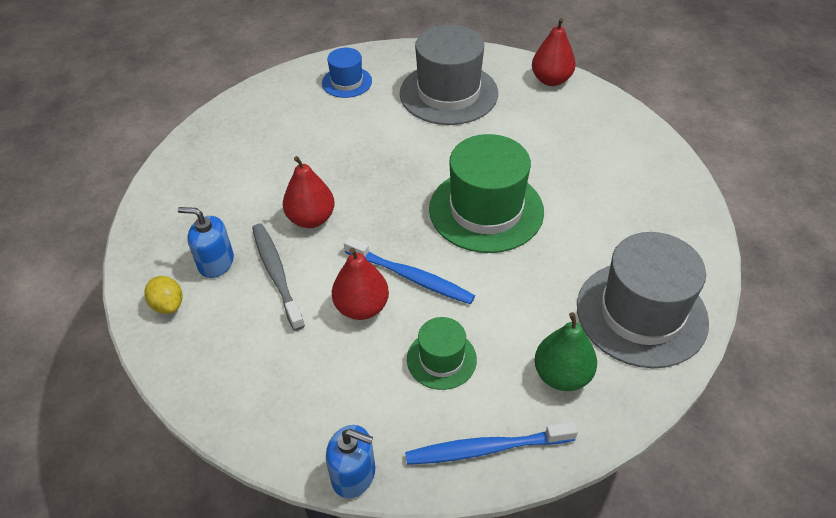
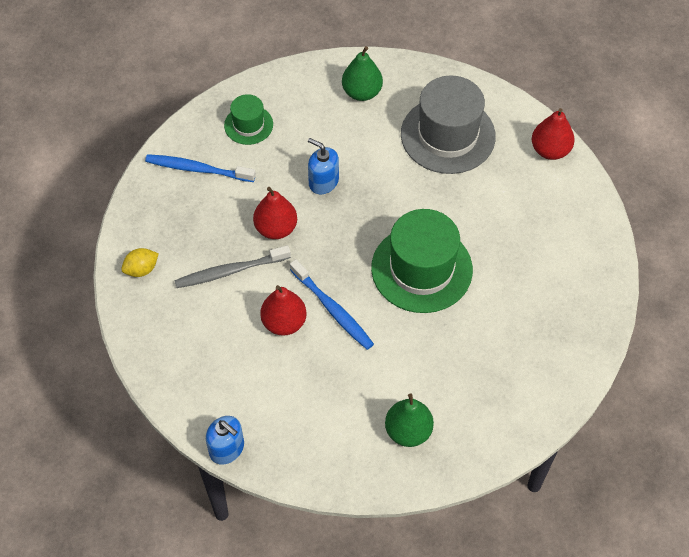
camera: 20 degrees right, 10 degrees up
yellow lemon [144,276,183,314] -> yellow lemon turned 75 degrees clockwise [121,248,159,277]
blue soap dispenser [178,207,234,278] -> blue soap dispenser moved to [308,138,339,194]
grey toothbrush [252,224,305,331] -> grey toothbrush turned 105 degrees counterclockwise [174,245,291,288]
blue hat [322,48,372,98] -> green pear [342,46,383,101]
blue toothbrush [405,422,578,465] -> blue toothbrush moved to [145,154,256,182]
green hat [407,317,477,390] -> green hat moved to [224,94,273,145]
grey hat [577,232,709,368] -> none

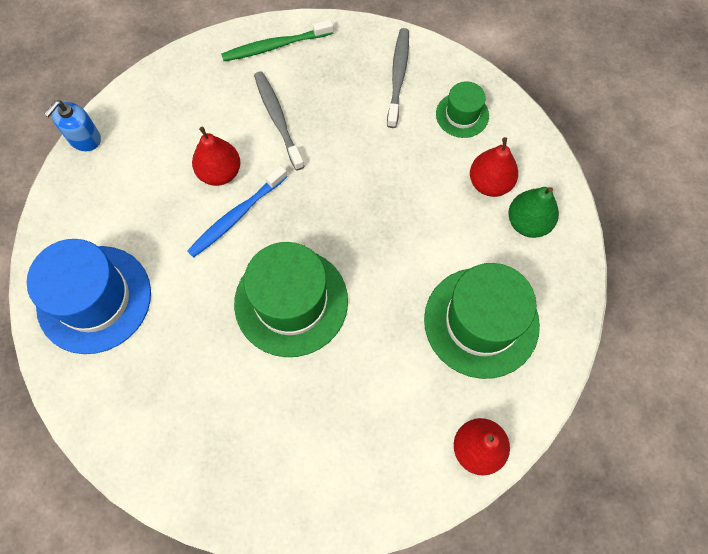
camera: 85 degrees right, 10 degrees up
yellow lemon [121,248,159,277] -> green toothbrush [221,20,334,61]
blue toothbrush [145,154,256,182] -> grey toothbrush [387,28,409,128]
red pear [253,187,297,239] -> red pear moved to [470,137,518,197]
blue soap dispenser [308,138,339,194] -> none
green pear [385,393,434,447] -> blue hat [27,239,151,354]
grey hat [401,75,496,174] -> green hat [424,263,540,379]

